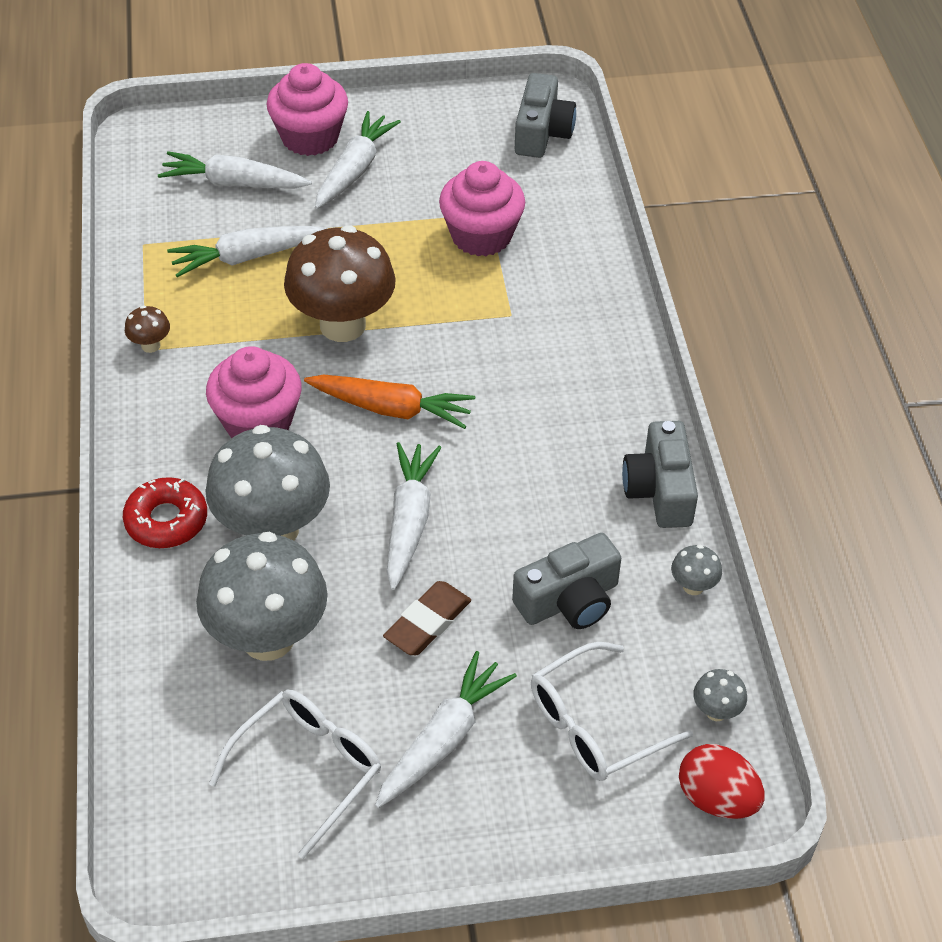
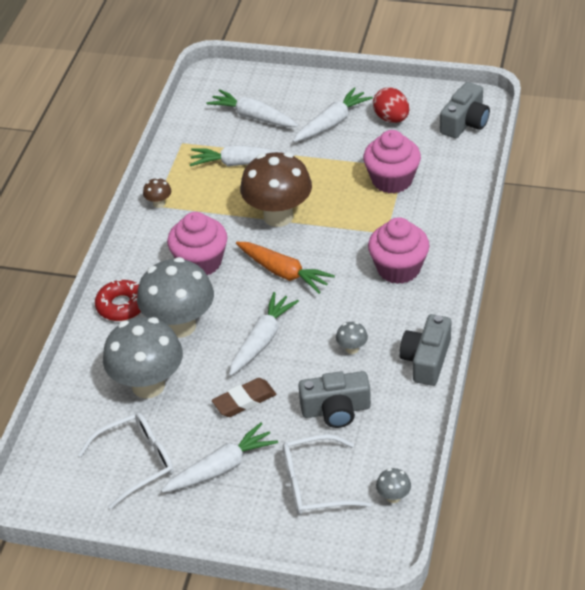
camera: 25 degrees right, 5 degrees down
pink cupcake [267,63,348,156] -> pink cupcake moved to [368,217,430,284]
grey mushroom [671,545,722,595] -> grey mushroom moved to [336,322,368,354]
red egg [679,744,764,819] -> red egg moved to [373,87,409,123]

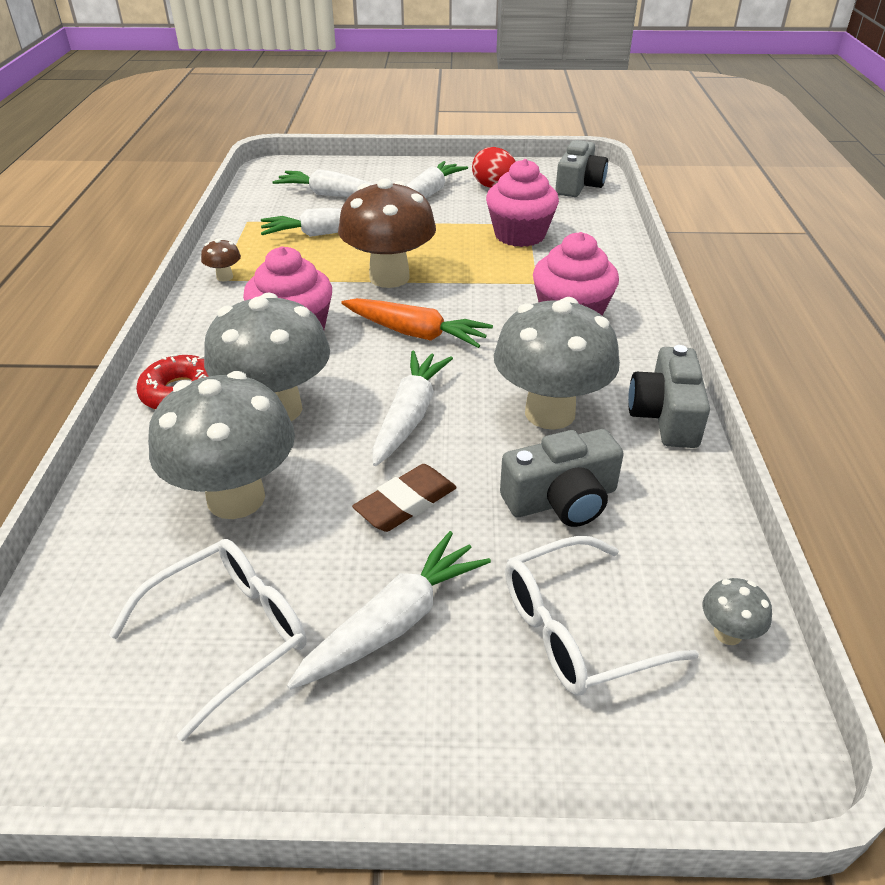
camera: 15 degrees left, 5 degrees down
grey mushroom [336,322,368,354] -> grey mushroom [494,297,620,430], size x2.45

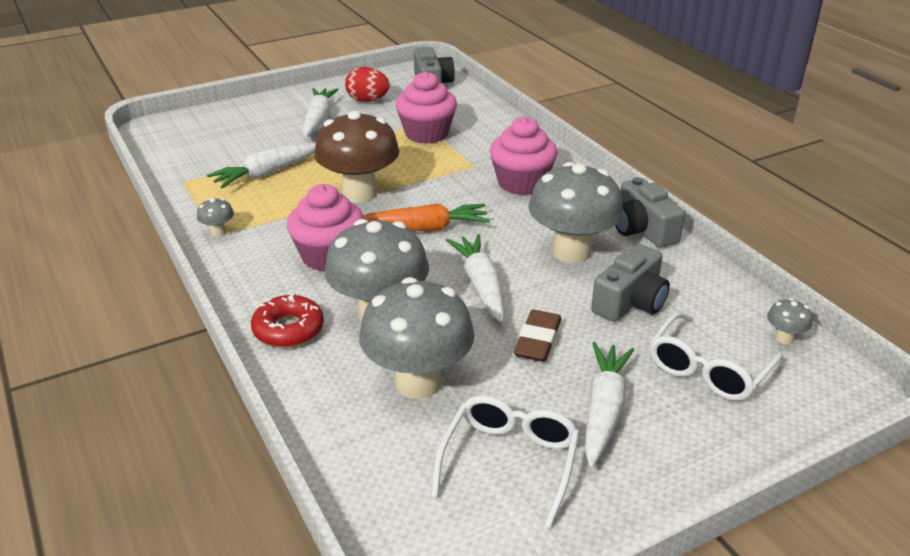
camera: 30 degrees left, 5 degrees down
brown mushroom [201,239,241,281] -> grey mushroom [197,198,234,237]
white carrot [272,169,374,197] -> none

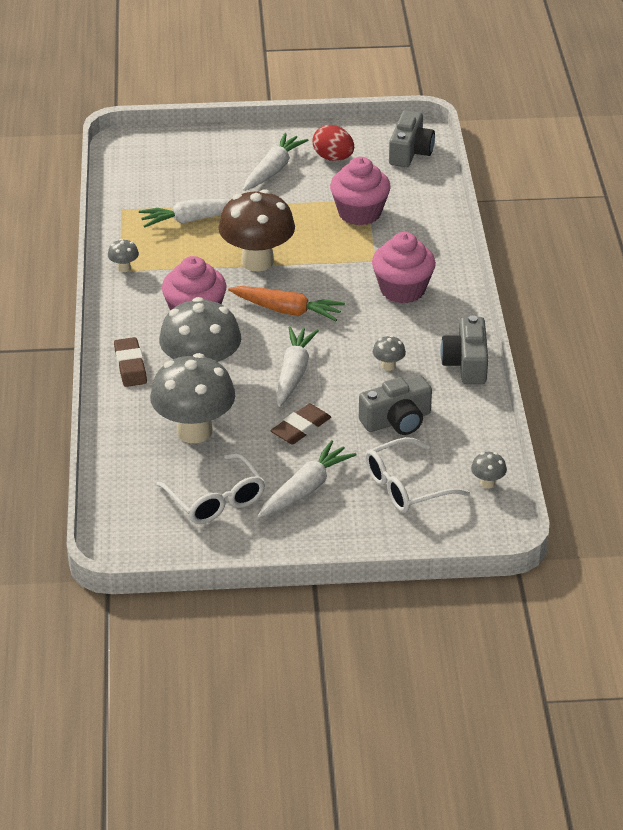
camera: 25 degrees right, 5 degrees up
red donut [251,293,324,348] -> brown eraser [114,337,147,387]
white glasses [431,395,580,529] -> white glasses turned 105 degrees clockwise [156,453,265,524]
grey mushroom [528,162,623,263] -> grey mushroom [373,335,406,371], size x0.41

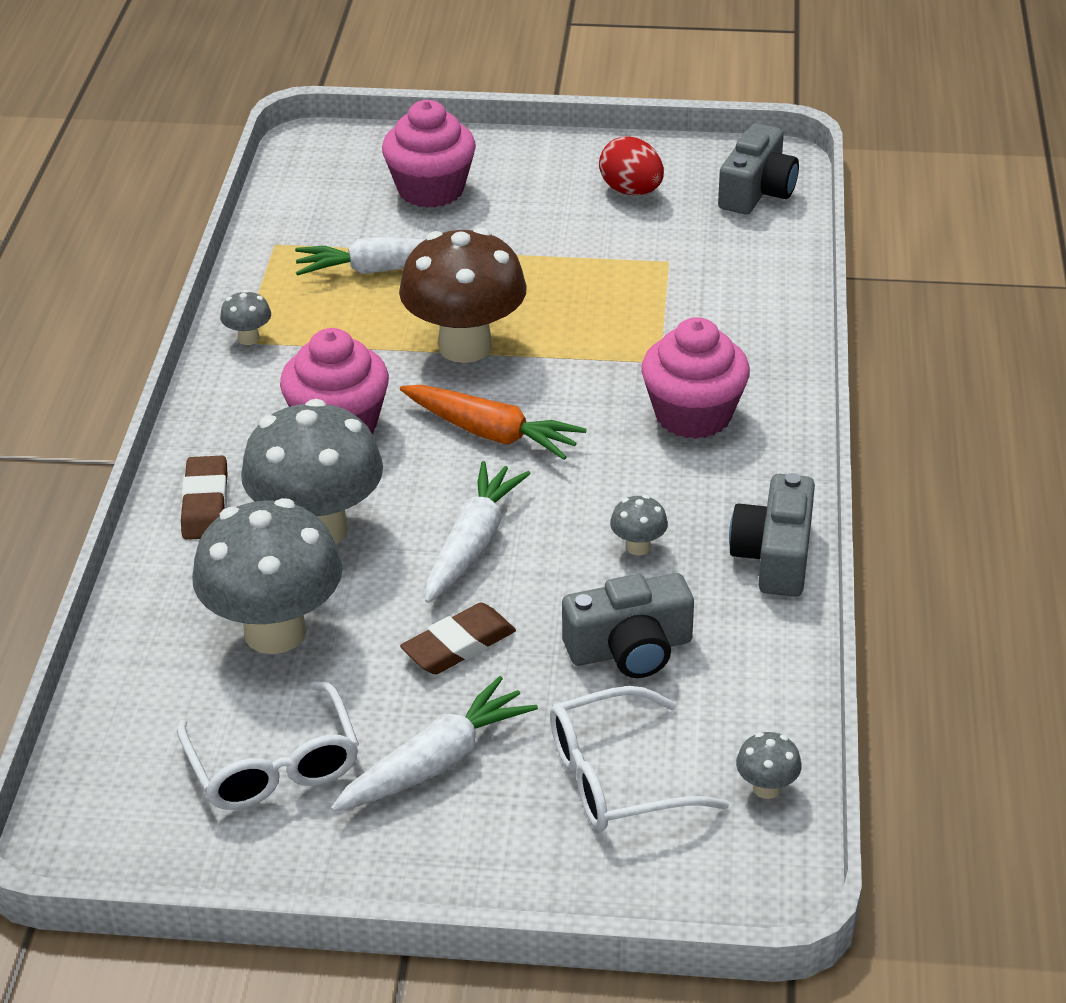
camera: 10 degrees right, 0 degrees up
white carrot [243,133,308,191] -> none
pink cupcake [330,157,391,225] -> pink cupcake moved to [382,100,476,208]

